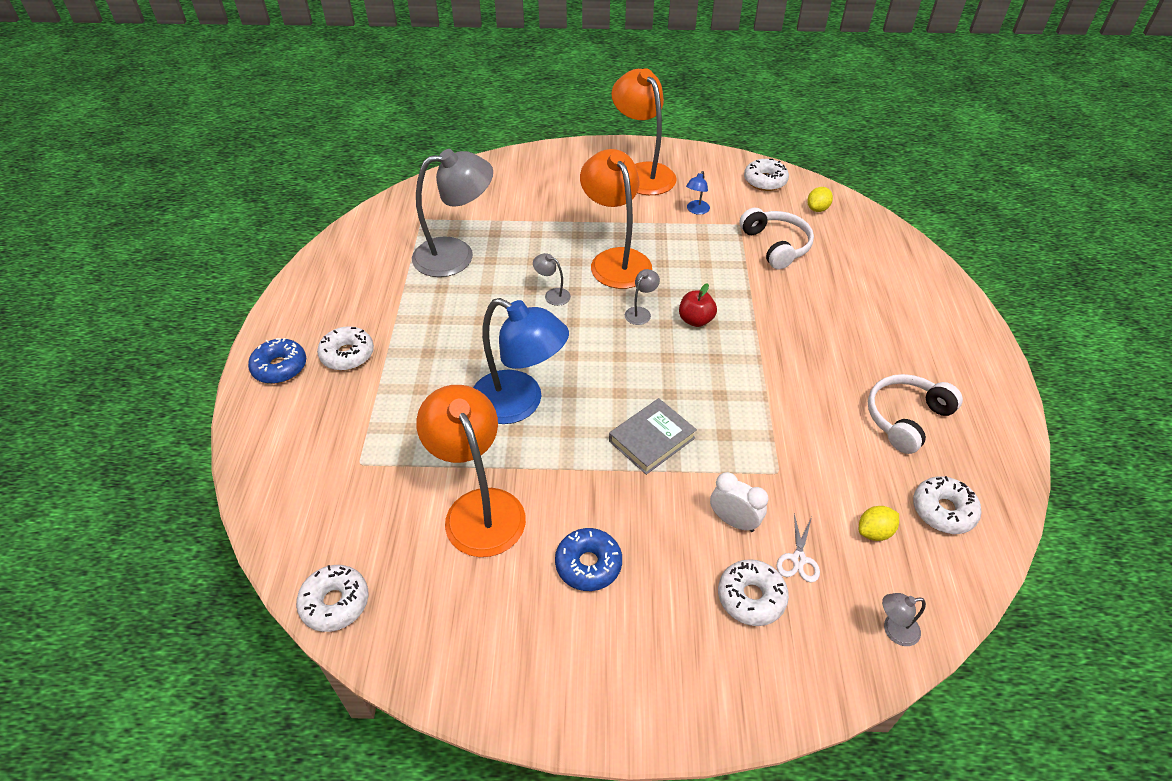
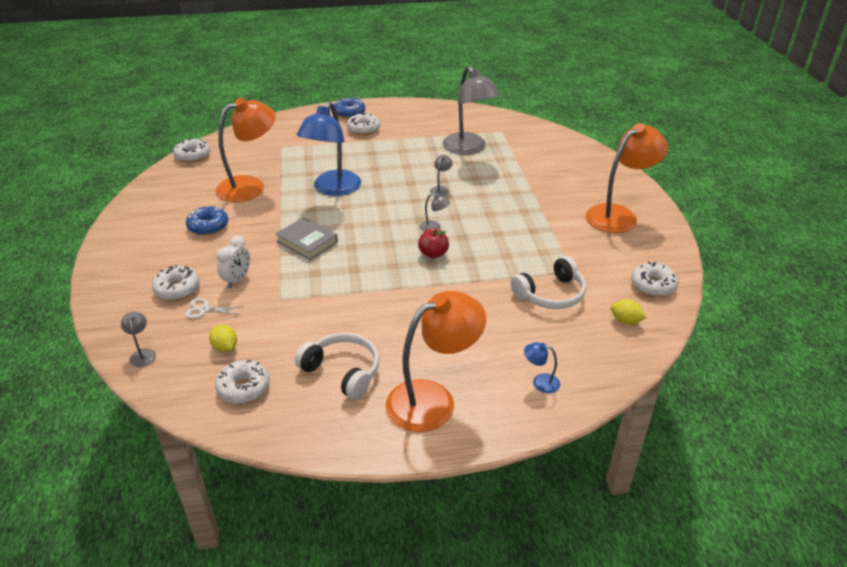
camera: 80 degrees right, 10 degrees down
orange lamp [580,149,652,289] -> orange lamp moved to [386,291,486,432]
blue lamp [686,171,710,215] -> blue lamp moved to [524,342,560,393]

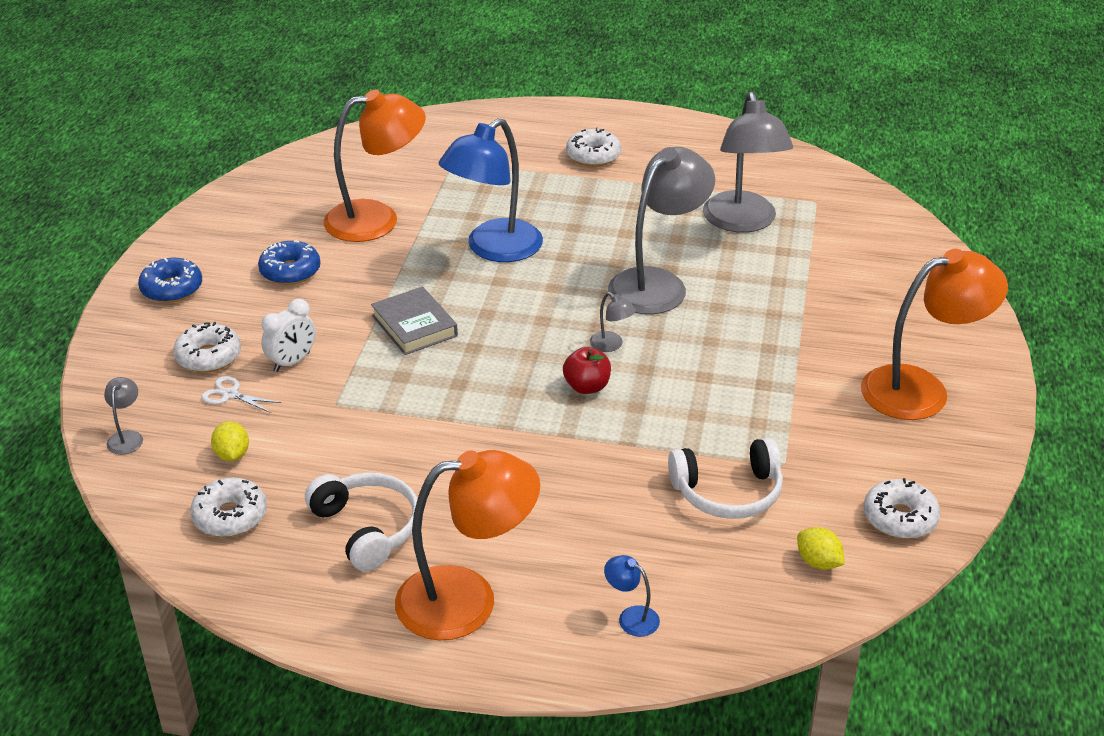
camera: 20 degrees right, 0 degrees up
white donut [173,139,210,163] -> none
blue donut [334,97,365,118] -> blue donut moved to [138,258,202,303]
grey lamp [430,155,453,196] -> grey lamp [608,147,715,315], size x2.47

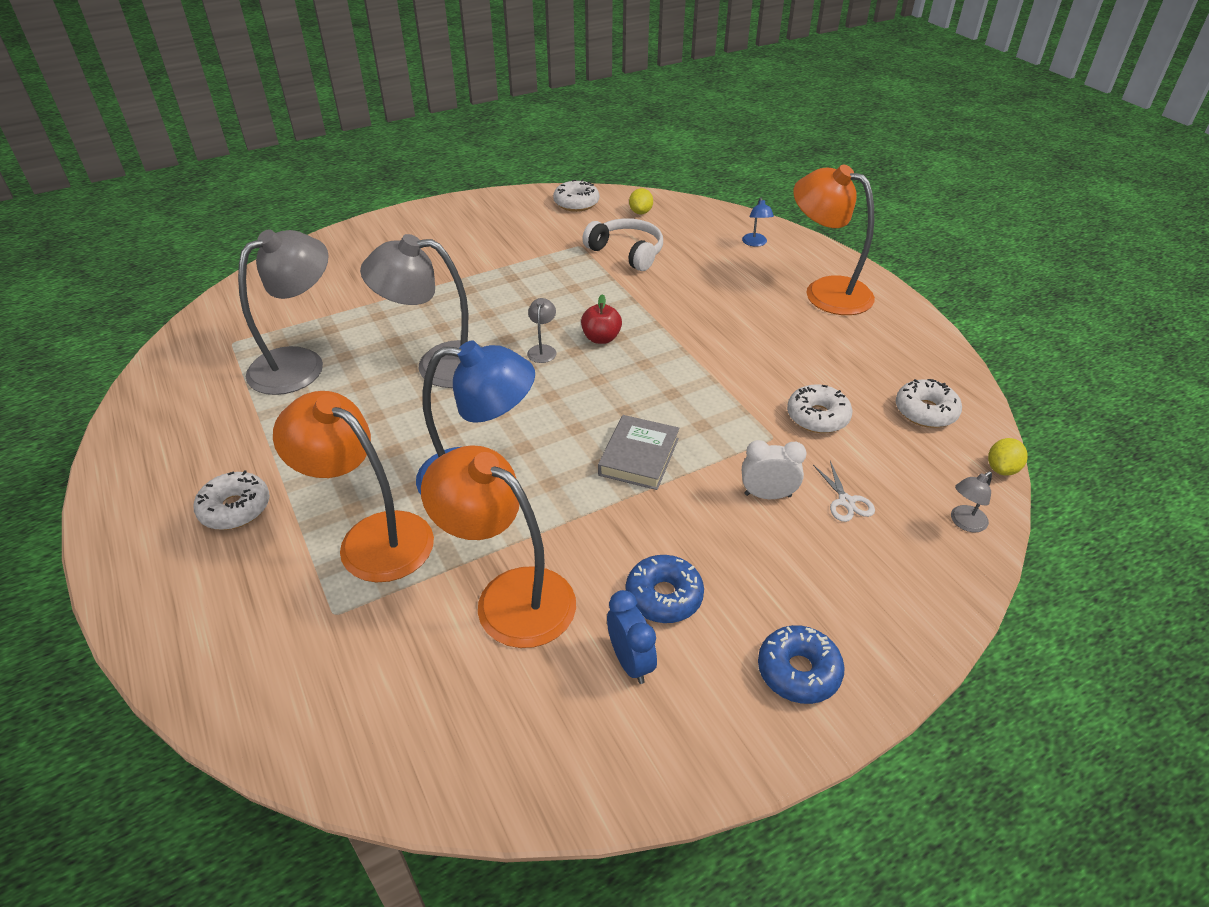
camera: 130 degrees left, 5 degrees up
white donut [173,322,241,373] -> white donut moved to [787,384,853,433]
yellow lemon [211,421,249,461] -> yellow lemon moved to [988,438,1028,476]
white headphones [305,472,418,571] -> none
orange lamp [861,249,1008,420] -> orange lamp moved to [273,391,434,582]
none -> blue clock [607,590,657,684]

